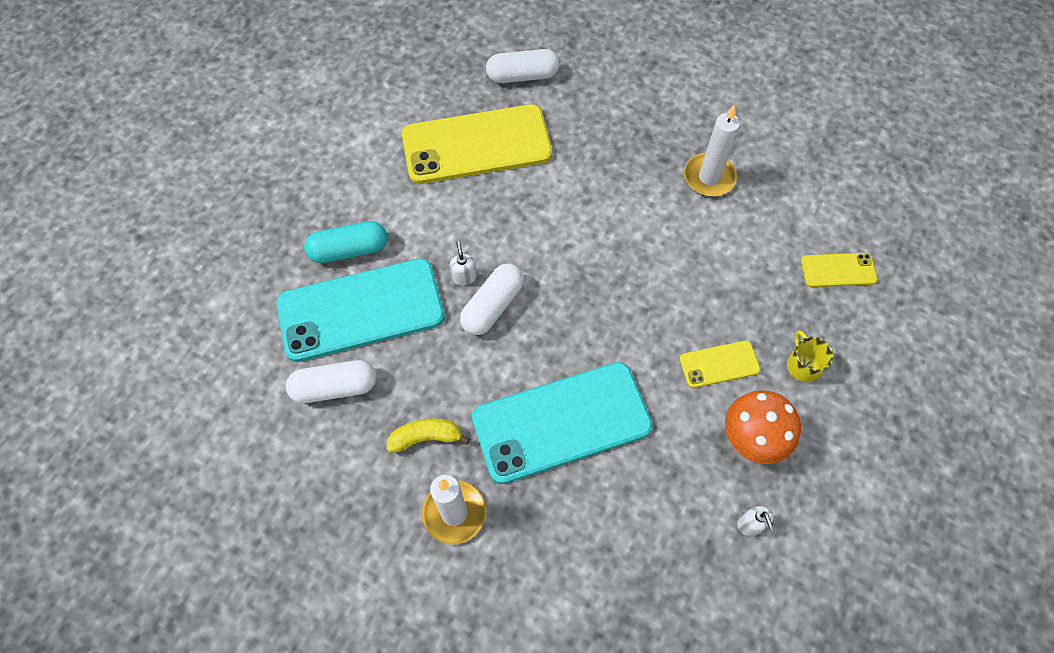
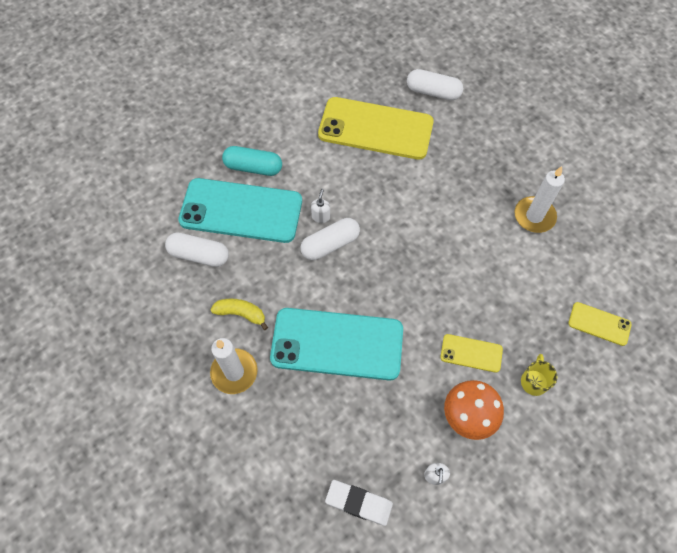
camera: 25 degrees right, 0 degrees up
none -> white eraser [325,480,393,526]

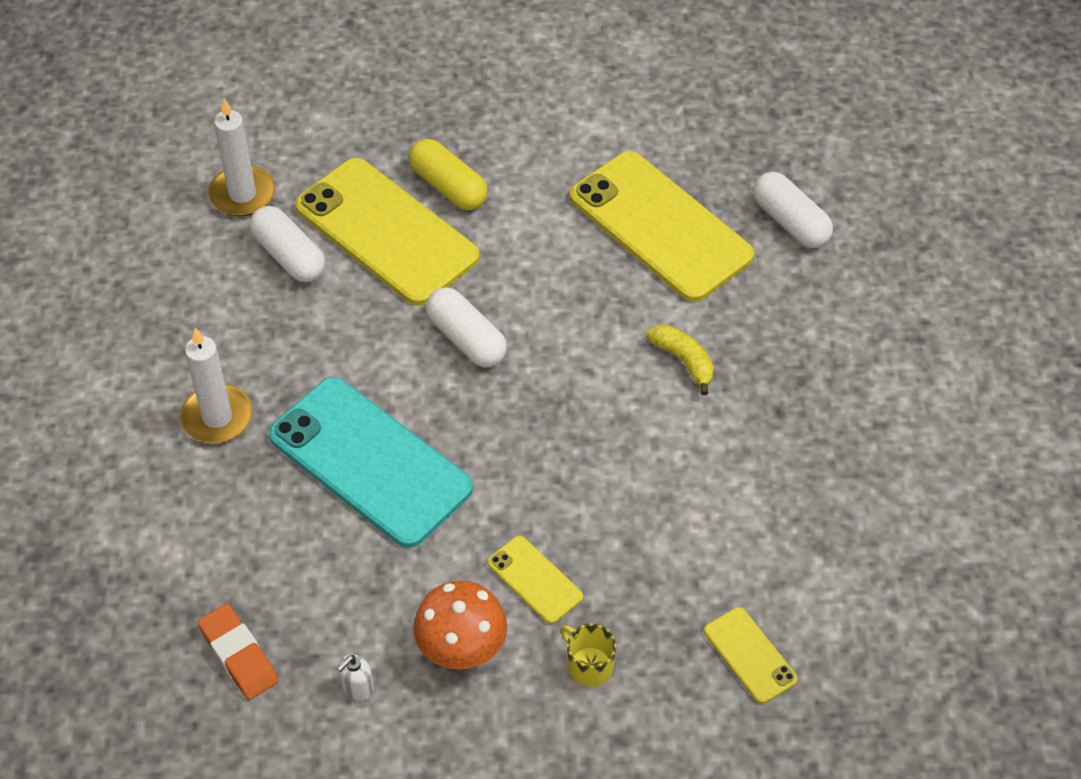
camera: 35 degrees right, 10 degrees down
turquoise phone [178,178,302,243] -> yellow phone [295,158,480,306]
yellow banana [211,299,268,330] -> yellow banana moved to [646,324,714,395]
turquoise capsule [222,146,282,176] -> yellow capsule [409,139,488,210]
white capsule [301,218,360,260] -> white capsule turned 45 degrees clockwise [426,287,507,367]
white soap dispenser [311,189,330,223] -> none
white eraser [325,480,393,526] -> orange eraser [197,604,279,700]
white candle [514,166,565,233] -> white candle moved to [208,99,275,216]
yellow mug [521,354,558,396] -> yellow mug turned 90 degrees counterclockwise [560,624,616,687]

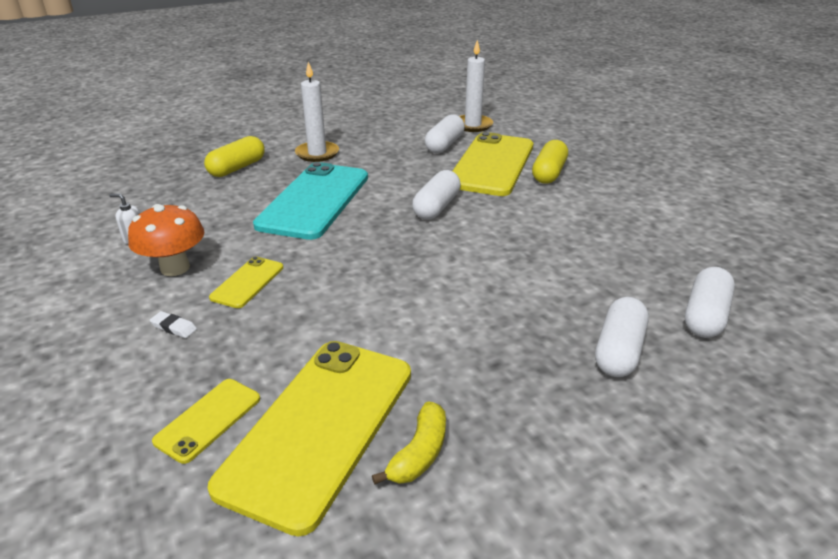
camera: 65 degrees right, 20 degrees down
orange eraser [197,604,279,700] -> none
yellow mug [560,624,616,687] -> white eraser [150,311,197,338]
yellow phone [570,151,754,302] -> yellow phone moved to [208,341,411,536]
yellow banana [646,324,714,395] -> yellow banana moved to [372,401,446,484]
none -> yellow capsule [204,136,265,177]
none -> white capsule [595,297,649,377]

